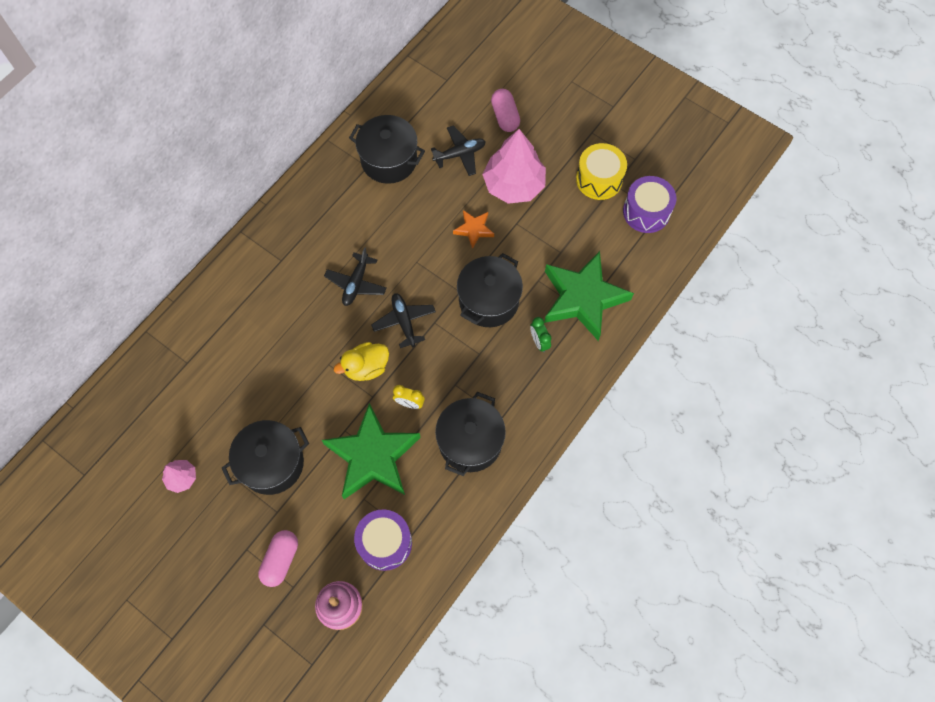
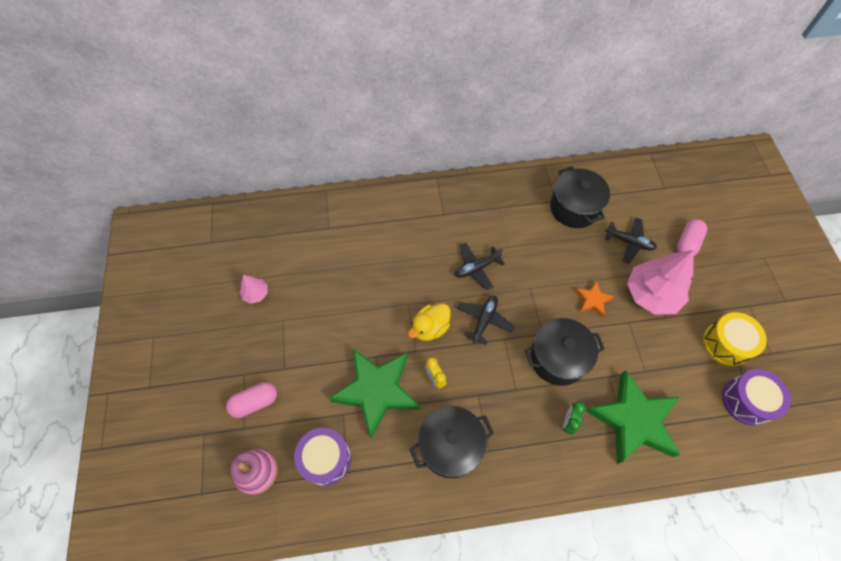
camera: 45 degrees right, 5 degrees down
black pot [222,420,309,495] -> none
yellow duck [334,342,389,381] -> yellow duck turned 60 degrees counterclockwise [408,303,451,341]

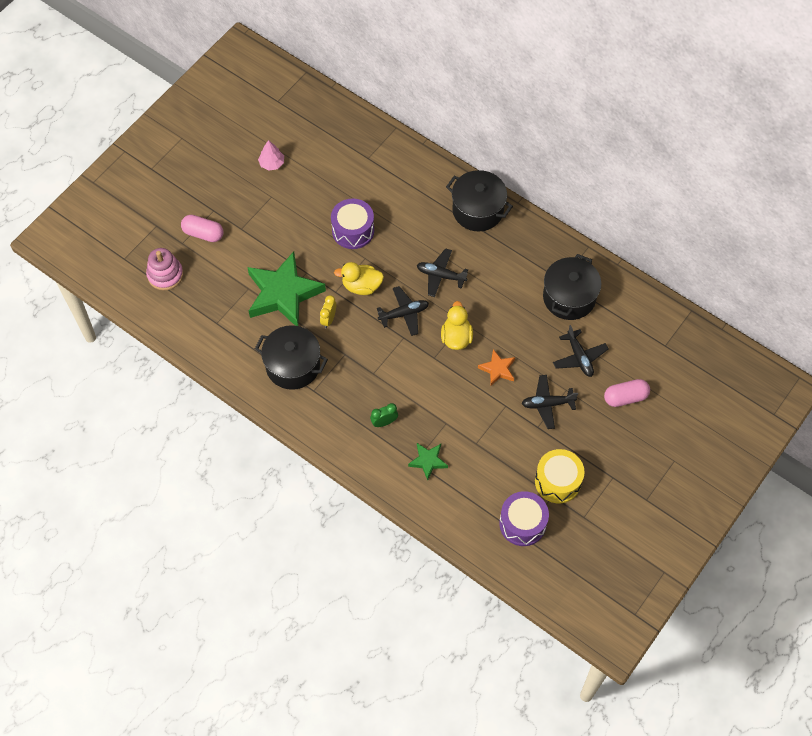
camera: 45 degrees right, 0 degrees up
purple drum [294,428,351,486] -> purple drum moved to [331,199,374,249]
black pot [525,318,605,386] -> black pot moved to [446,170,513,232]
green star [586,370,680,464] -> green star [408,443,448,481], size x0.47
pink tree [627,250,694,315] -> black plane [521,375,578,429]
none -> yellow duck [441,301,473,350]

